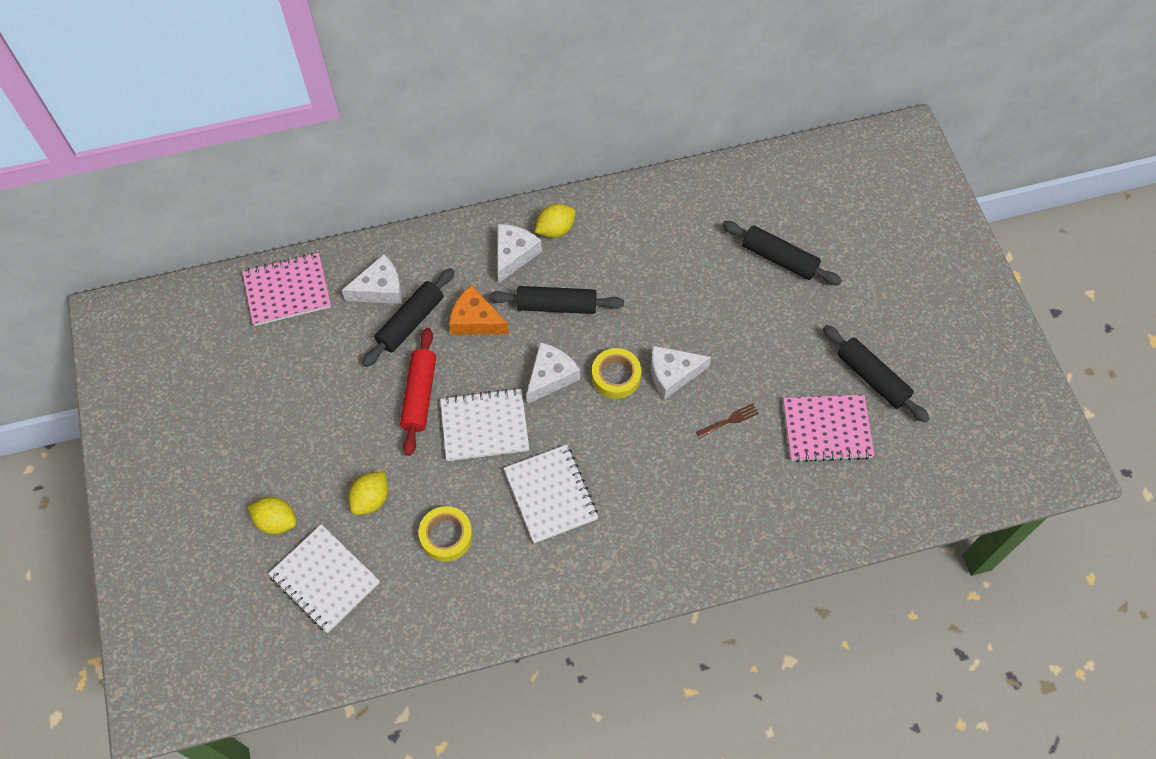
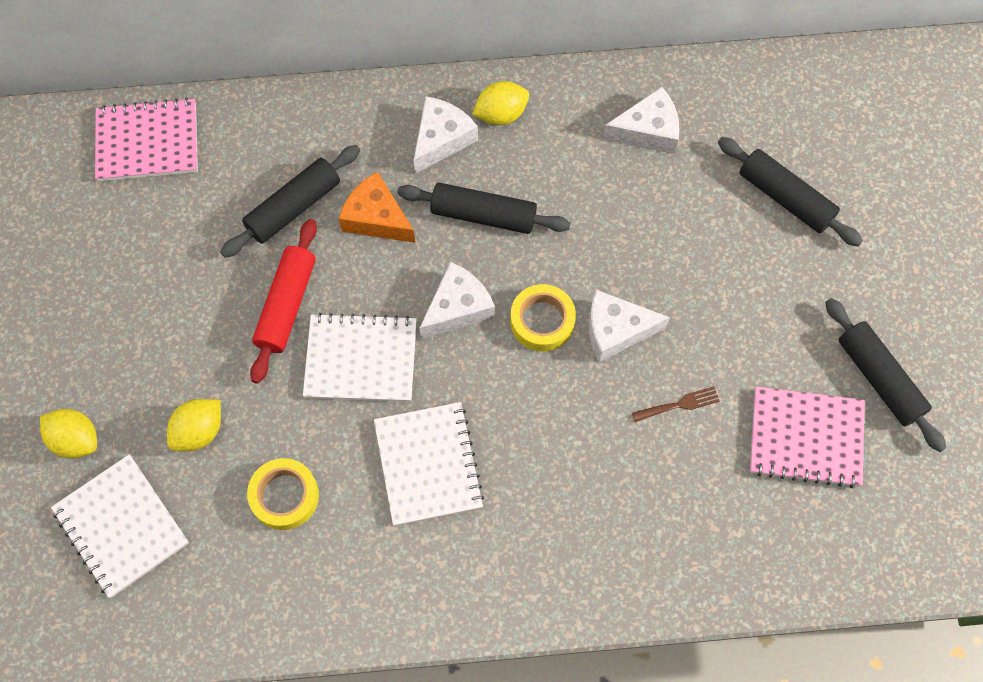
camera: 10 degrees right, 5 degrees up
white cheese [342,254,402,304] -> white cheese moved to [603,87,680,154]

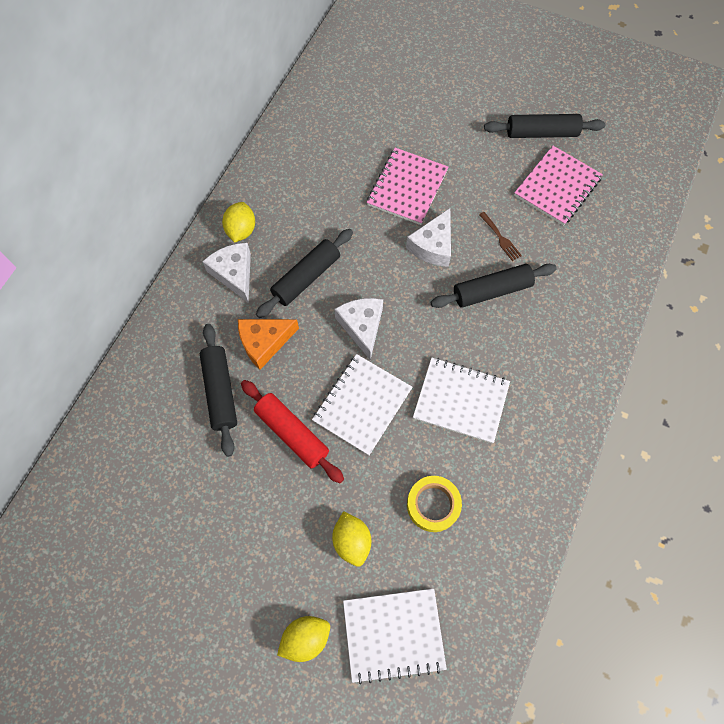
camera: 60 degrees left, 0 degrees up
pink notebook [95,98,198,182] -> pink notebook moved to [367,148,448,225]
yellow tape [510,284,576,351] -> none
white cheese [603,87,680,154] -> none
brown fork [632,386,720,422] -> brown fork turned 135 degrees clockwise [479,212,522,261]
black rolling pin [718,137,863,246] -> black rolling pin moved to [431,264,557,308]

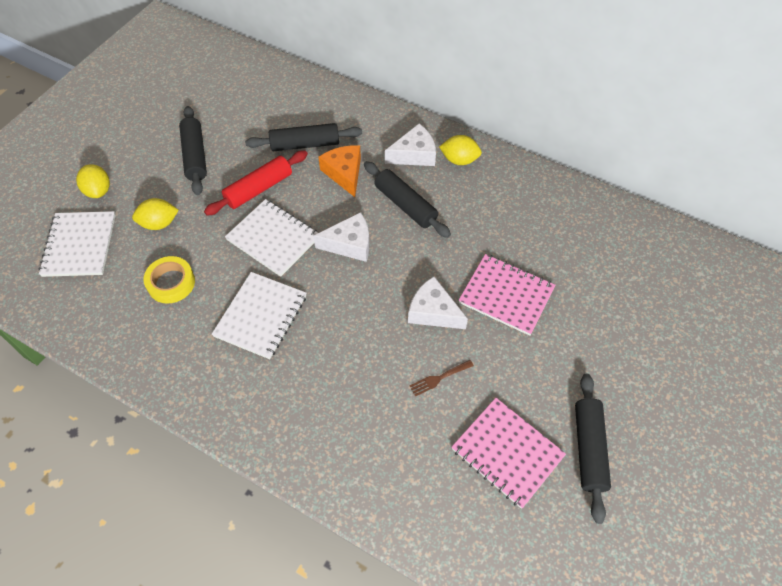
camera: 95 degrees right, 10 degrees down
black rolling pin [431,264,557,308] -> black rolling pin moved to [179,106,207,195]

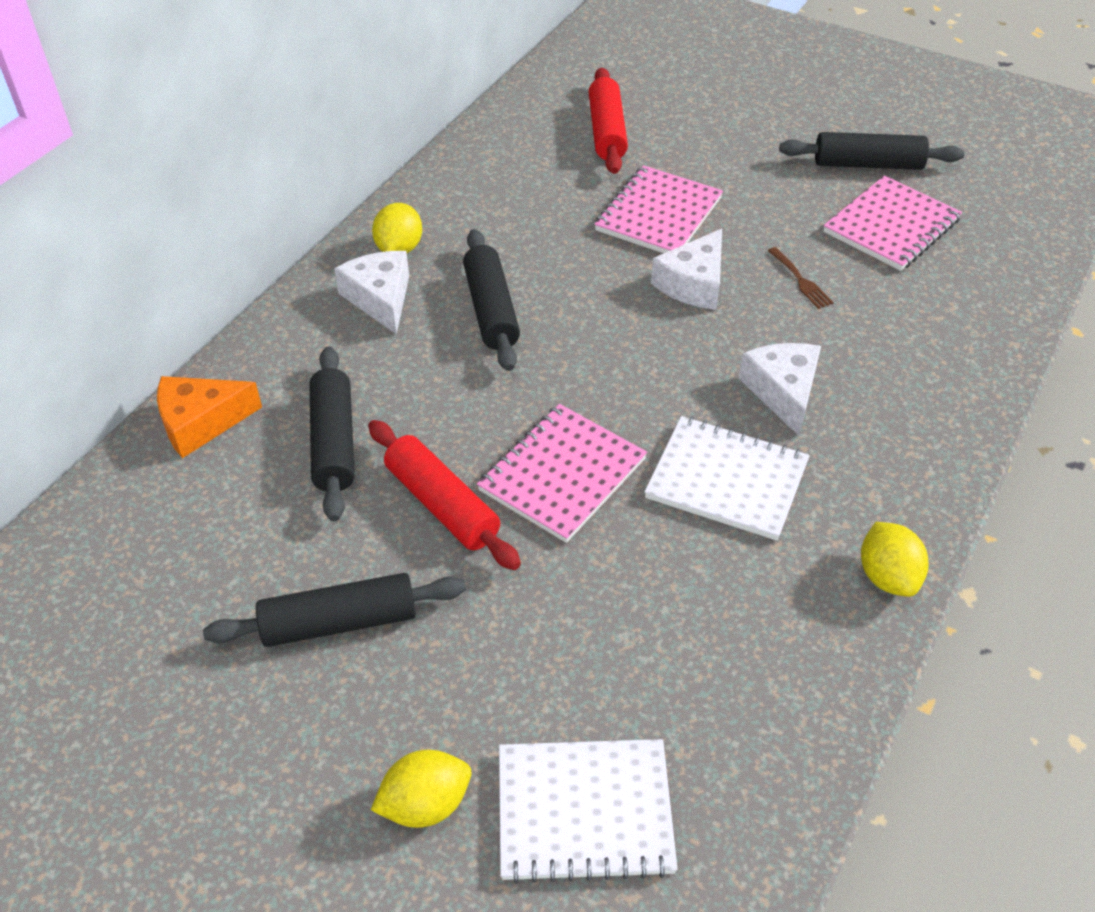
camera: 90 degrees left, 10 degrees down
yellow lemon [132,198,179,230] -> yellow lemon moved to [861,522,929,597]
yellow tape [143,256,195,304] -> none
white notebook [225,199,318,277] -> pink notebook [477,404,647,543]
white cheese [313,212,369,262] -> white cheese moved to [738,343,821,436]
orange cheese [318,145,361,197] -> orange cheese moved to [157,376,262,458]
black rolling pin [364,161,451,238] -> black rolling pin turned 60 degrees counterclockwise [463,229,520,371]
none -> red rolling pin [589,67,628,174]

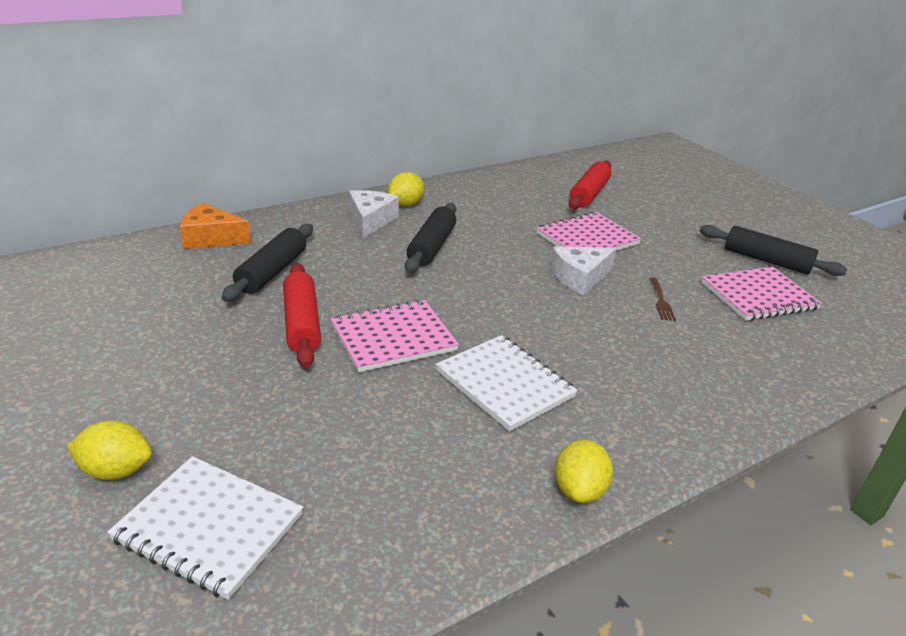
camera: 25 degrees right, 15 degrees down
black rolling pin [203,573,466,647] -> none
white cheese [738,343,821,436] -> none

